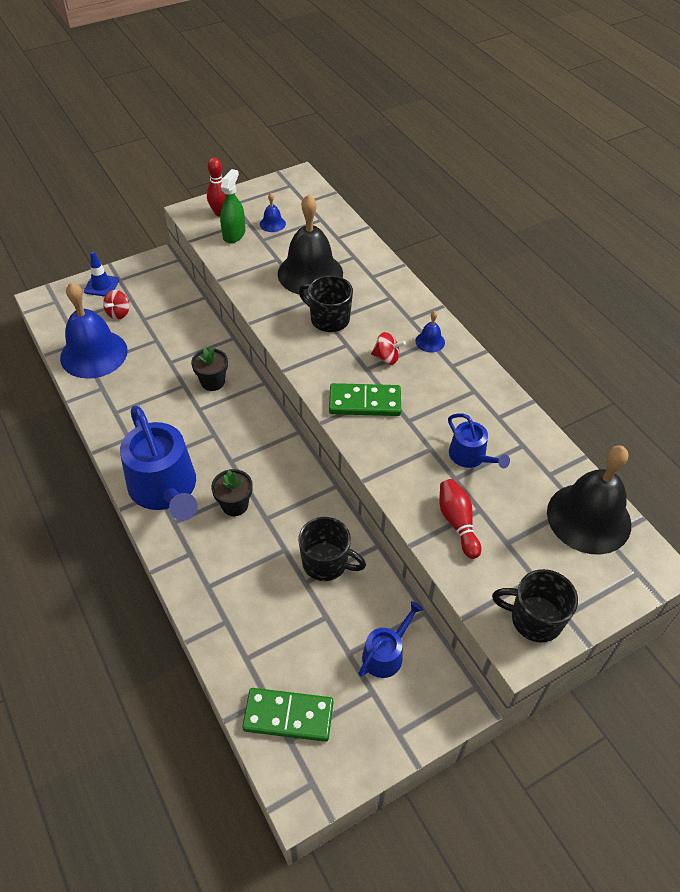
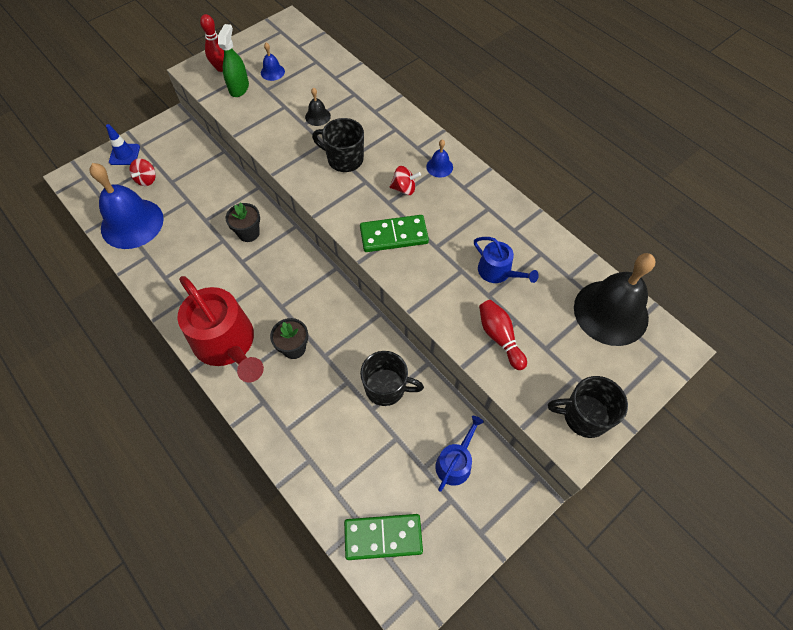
camera: 10 degrees left, 10 degrees up
blue watering can [120,405,198,521] -> red watering can [177,276,264,382]
black bell [278,194,343,296] -> black bell [305,88,331,126], size x0.42

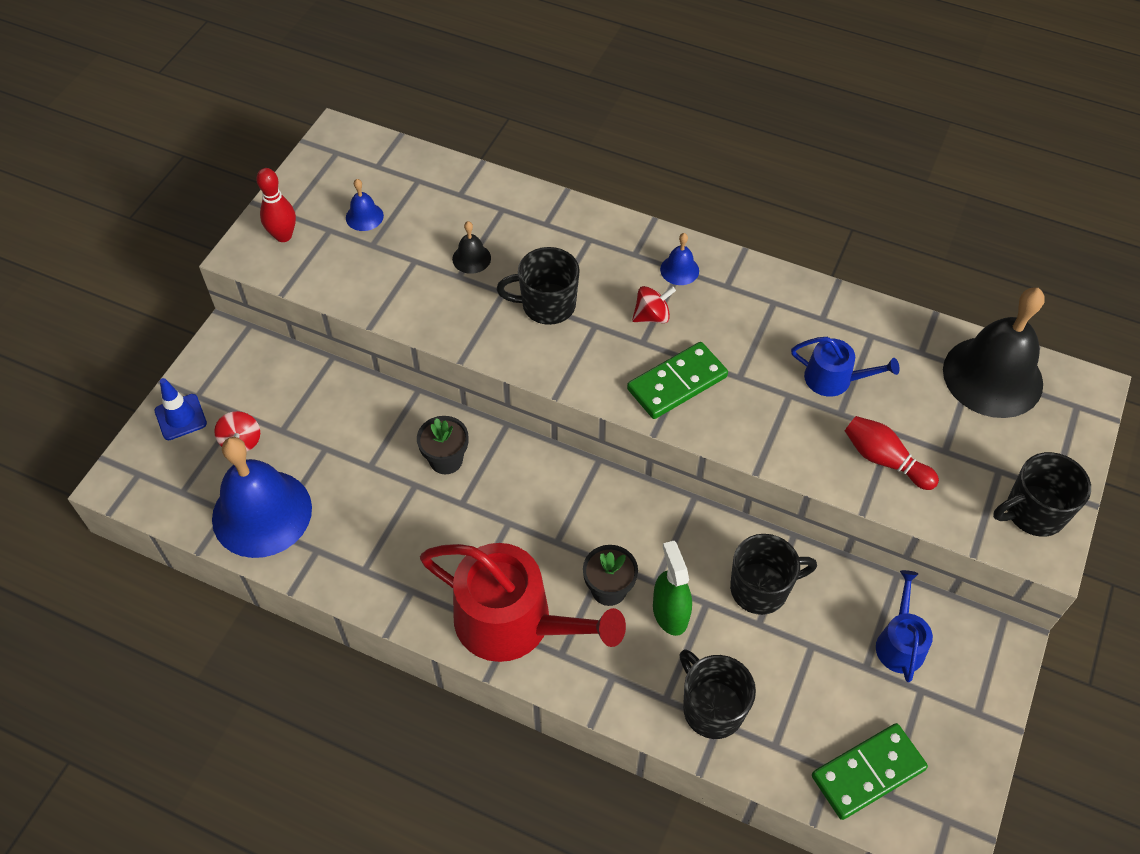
camera: 25 degrees left, 5 degrees down
green spray bottle [218,24,249,97] -> green spray bottle moved to [653,541,692,636]
none -> black mug [680,649,756,739]

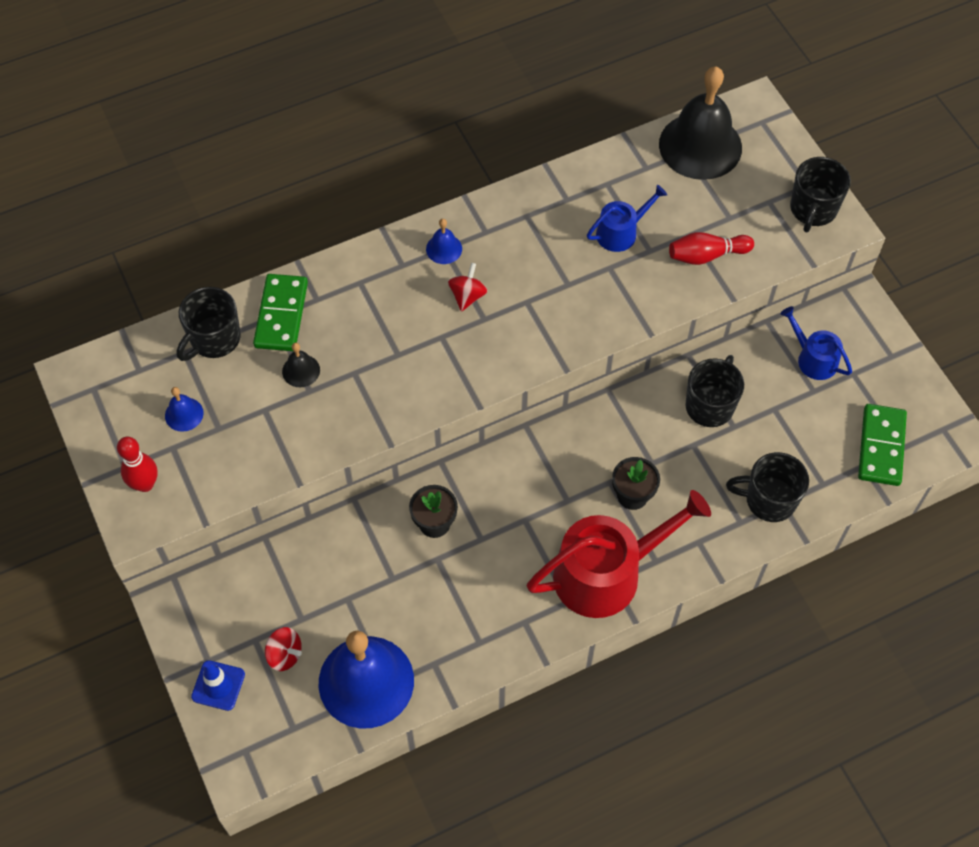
camera: 50 degrees left, 5 degrees up
black mug [497,247,580,325] -> black mug moved to [176,287,241,361]
green domino [627,342,728,419] -> green domino moved to [253,274,308,351]
green spray bottle [653,541,692,636] -> none

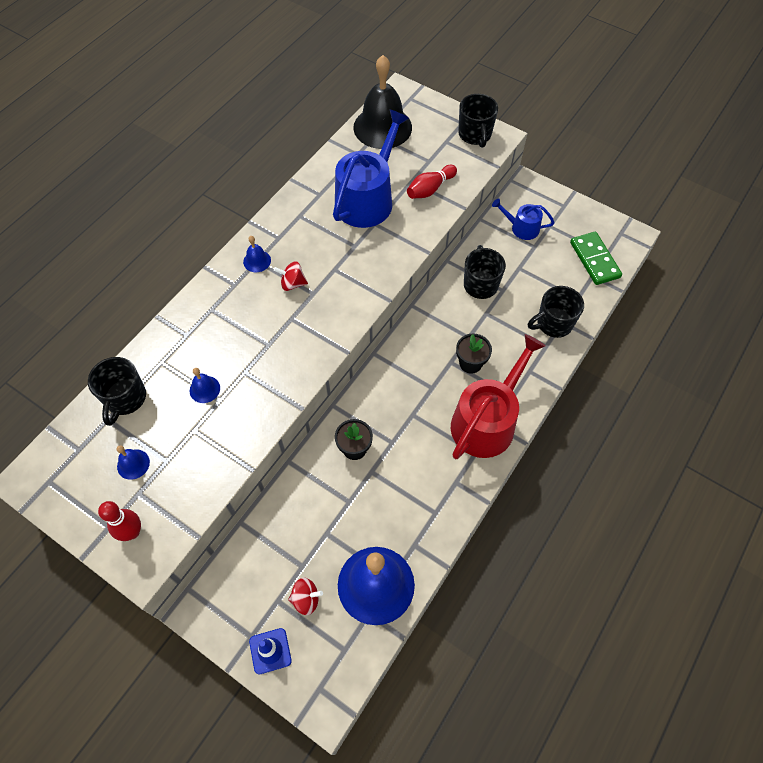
camera: 30 degrees left, 0 degrees up
green domino [253,274,308,351] -> none
black bell [282,343,320,387] -> blue bell [190,368,220,403]
red spinning top [448,263,488,312] -> red spinning top turned 75 degrees counterclockwise [274,262,308,291]
blue watering can [587,185,667,252] -> blue watering can [333,110,409,228], size x1.97

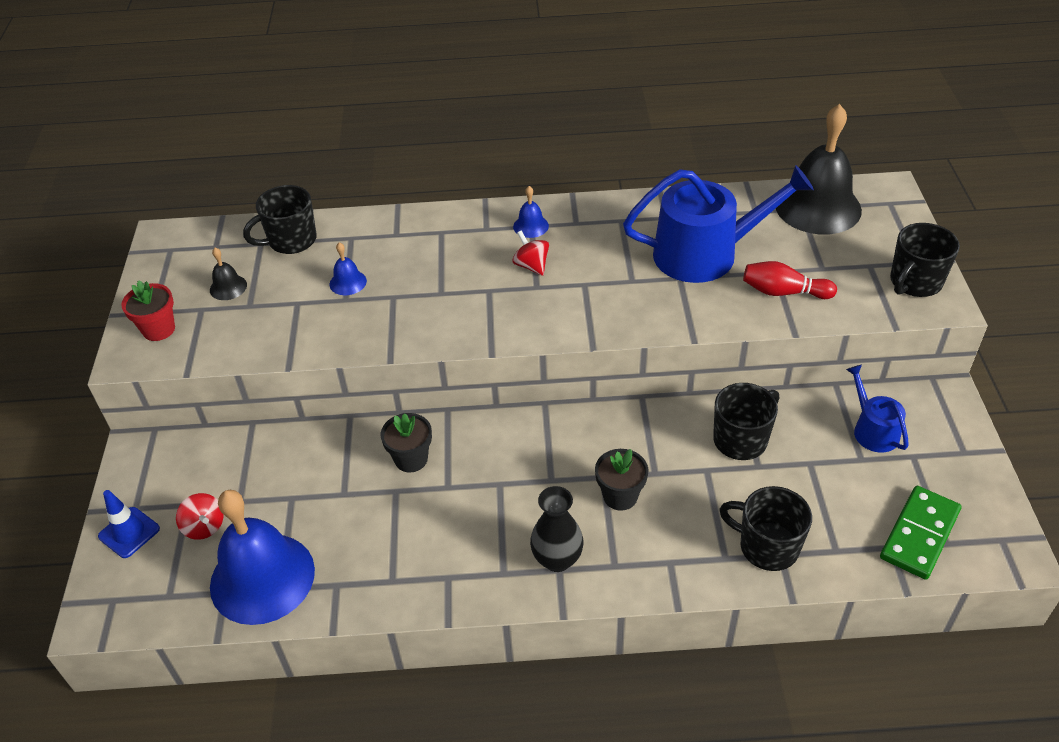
camera: 55 degrees right, 15 degrees down
red bowling pin [98,501,141,541] -> red flower pot [121,280,175,341]
blue bell [117,445,150,480] -> black bell [210,248,247,300]
red watering can [451,334,545,459] -> black vase [530,486,584,572]

